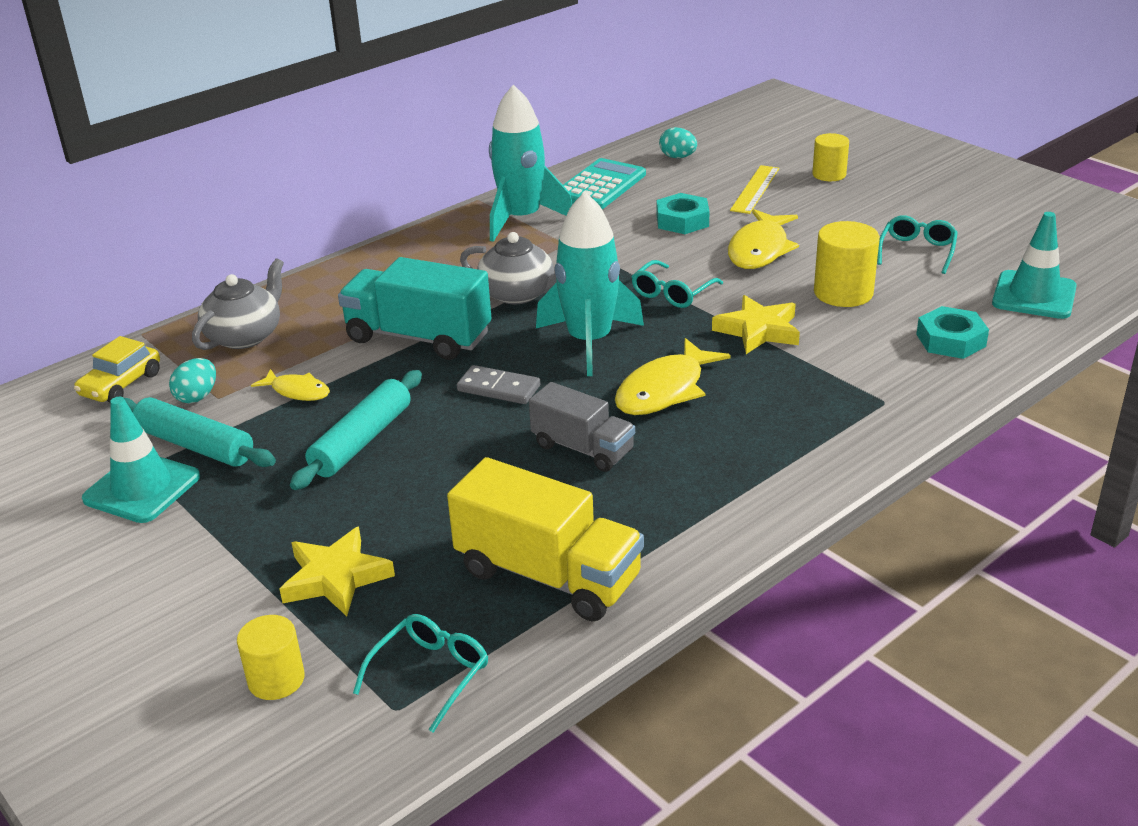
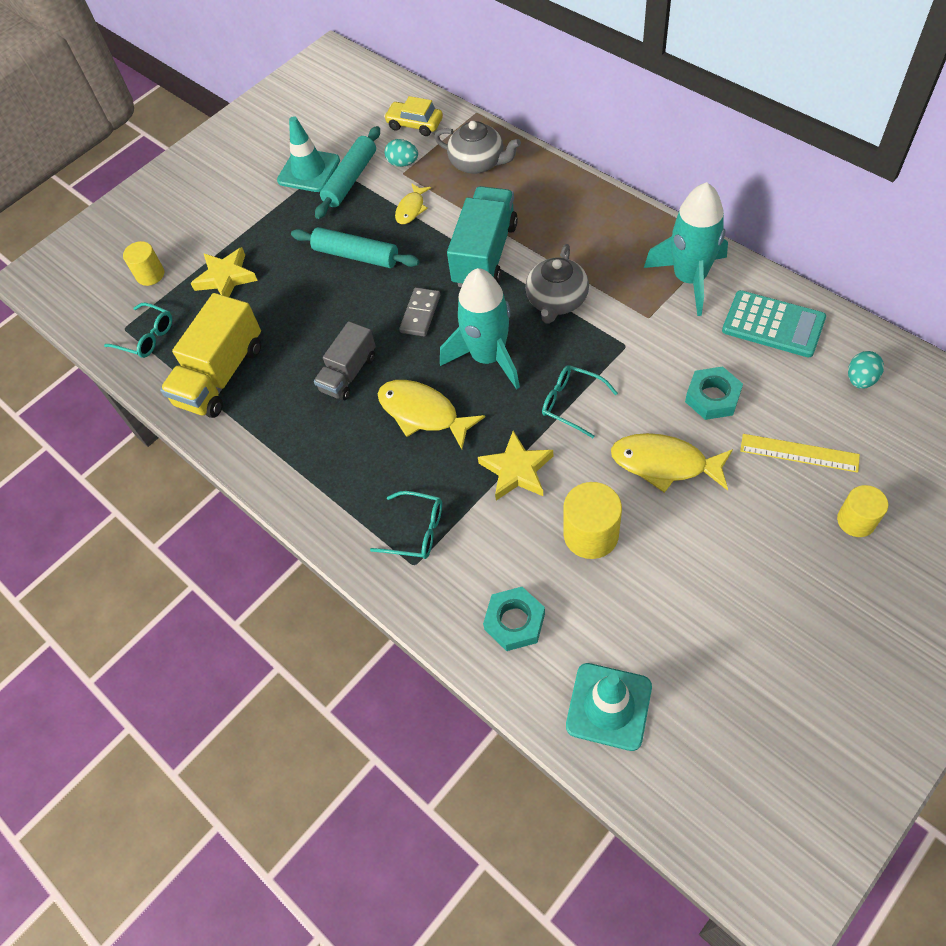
camera: 90 degrees right, 25 degrees up
turquoise glasses [877,215,958,274] -> turquoise glasses moved to [370,491,442,559]

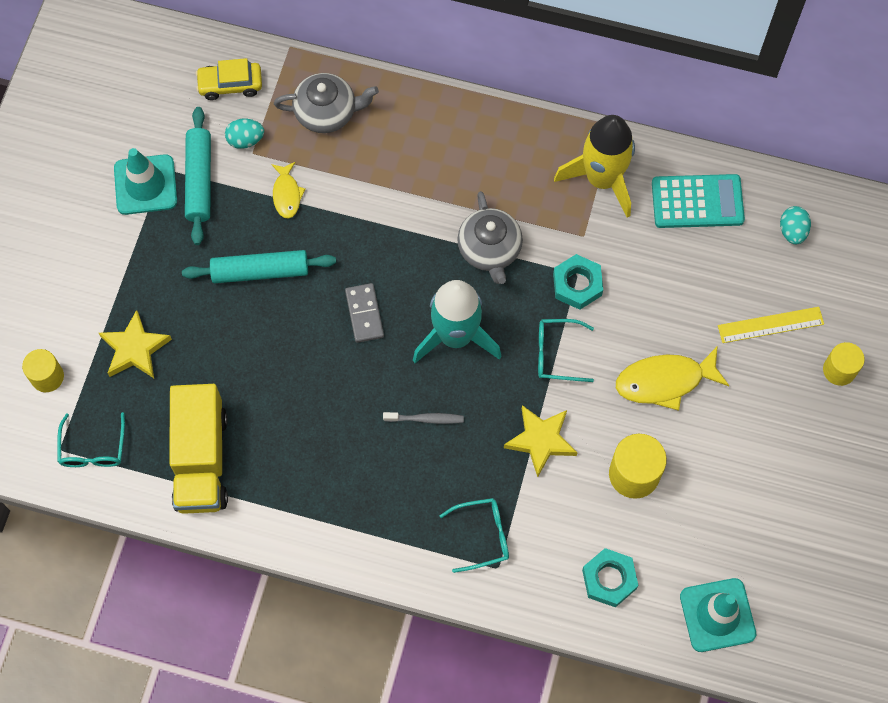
camera: 35 degrees left, 10 degrees up
turquoise glasses [104,303,172,358] -> turquoise glasses turned 90 degrees clockwise [57,412,125,467]
grey truck [314,321,376,400] -> none
yellow fish [378,380,485,449] -> grey toothbrush [383,412,464,424]
turquoise truck [447,186,518,287] -> none
turquoise rocket [644,182,728,316] -> yellow rocket [554,115,635,218]
turquoise nut [685,366,743,420] -> turquoise nut moved to [553,254,603,310]

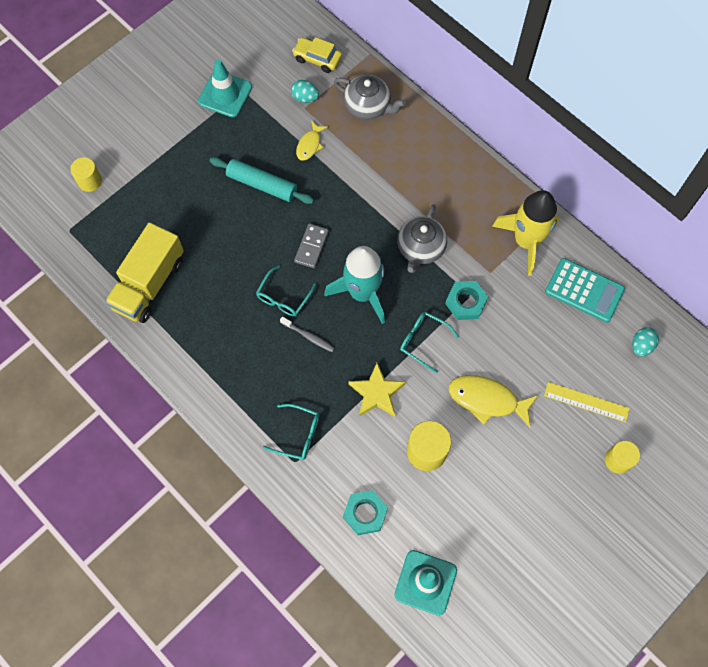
camera: 30 degrees right, 0 degrees up
turquoise glasses [57,412,125,467] -> turquoise glasses moved to [256,265,316,317]
yellow star [99,310,172,378] -> none
turquoise rolling pin [185,107,211,245] -> none

